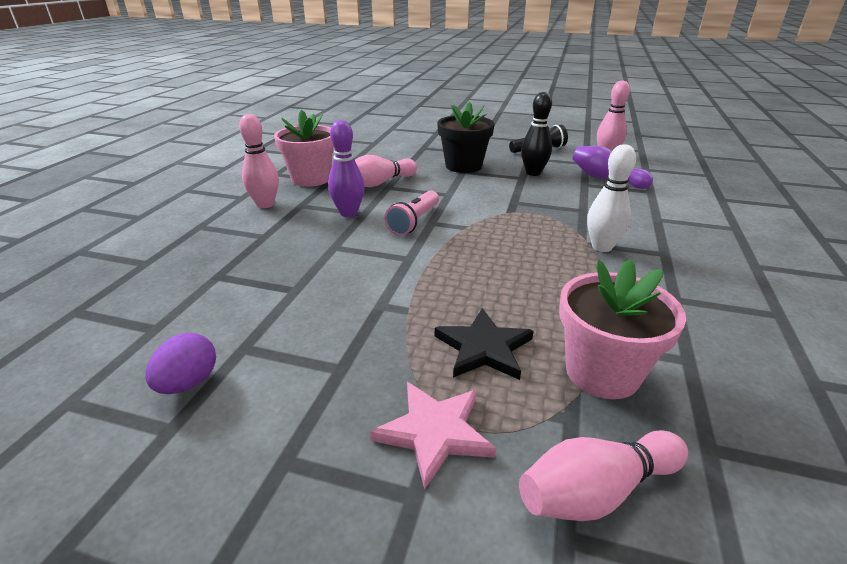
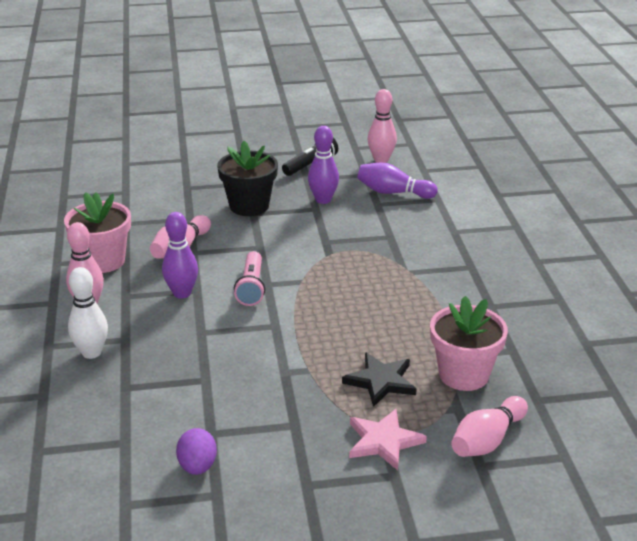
camera: 25 degrees left, 0 degrees up
black bowling pin [521,92,552,176] -> purple bowling pin [308,126,339,204]
white bowling pin [587,144,636,252] -> white bowling pin moved to [68,267,108,359]

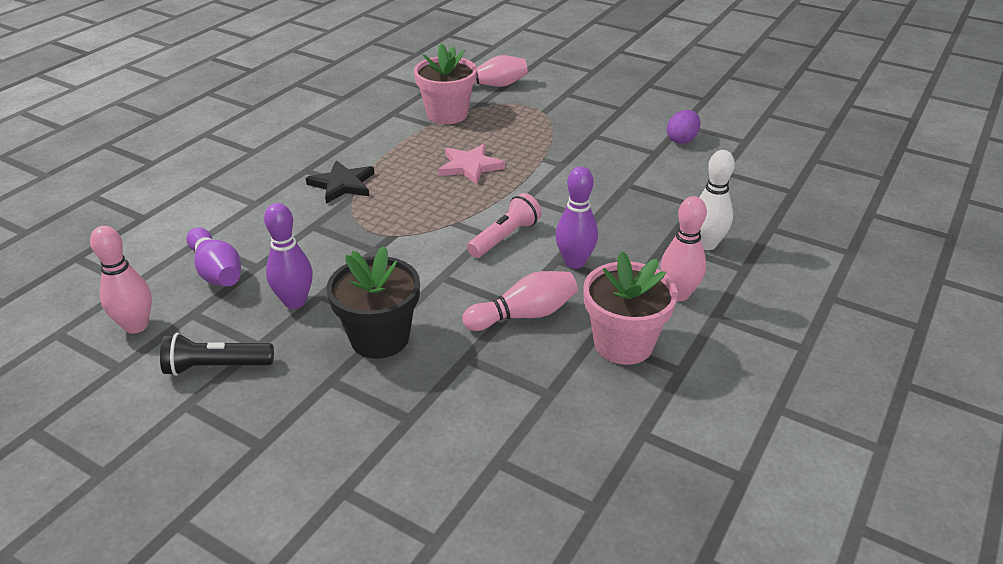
camera: 140 degrees left, 5 degrees up
black star [342,353,417,407] -> black star moved to [306,160,375,204]
pink star [349,409,427,470] -> pink star moved to [438,144,505,185]

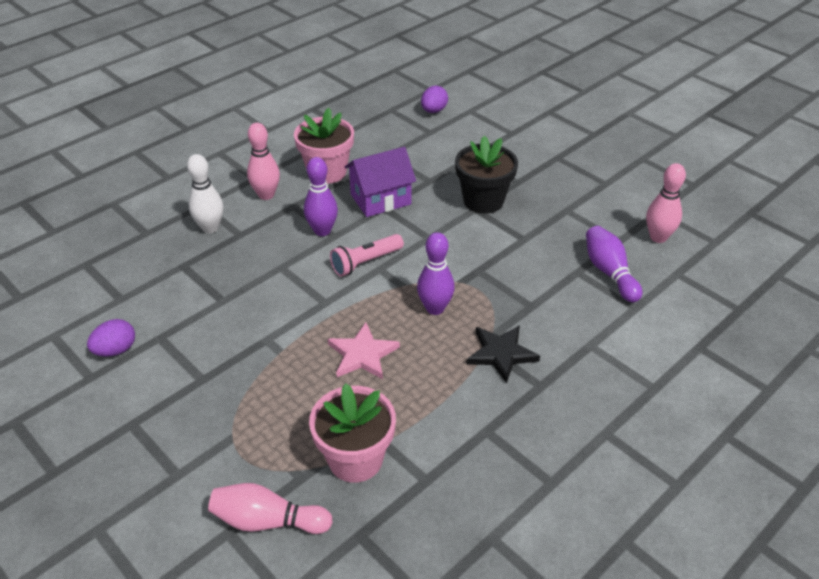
camera: 165 degrees left, 5 degrees up
black flashlight [160,333,274,376] -> none
purple bowling pin [264,203,313,309] -> purple bowling pin moved to [417,232,455,315]
pink bowling pin [462,271,578,331] -> purple house [345,147,416,217]
none -> purple egg [421,86,448,113]

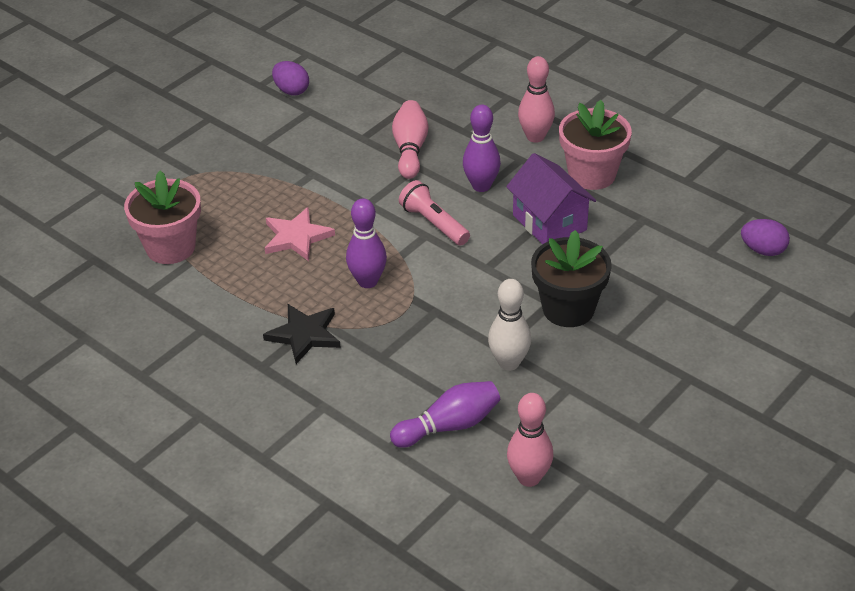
camera: 85 degrees right, 0 degrees up
white bowling pin [187,154,223,233] -> white bowling pin moved to [488,279,531,371]
pink bowling pin [208,483,333,534] -> pink bowling pin moved to [392,100,428,179]

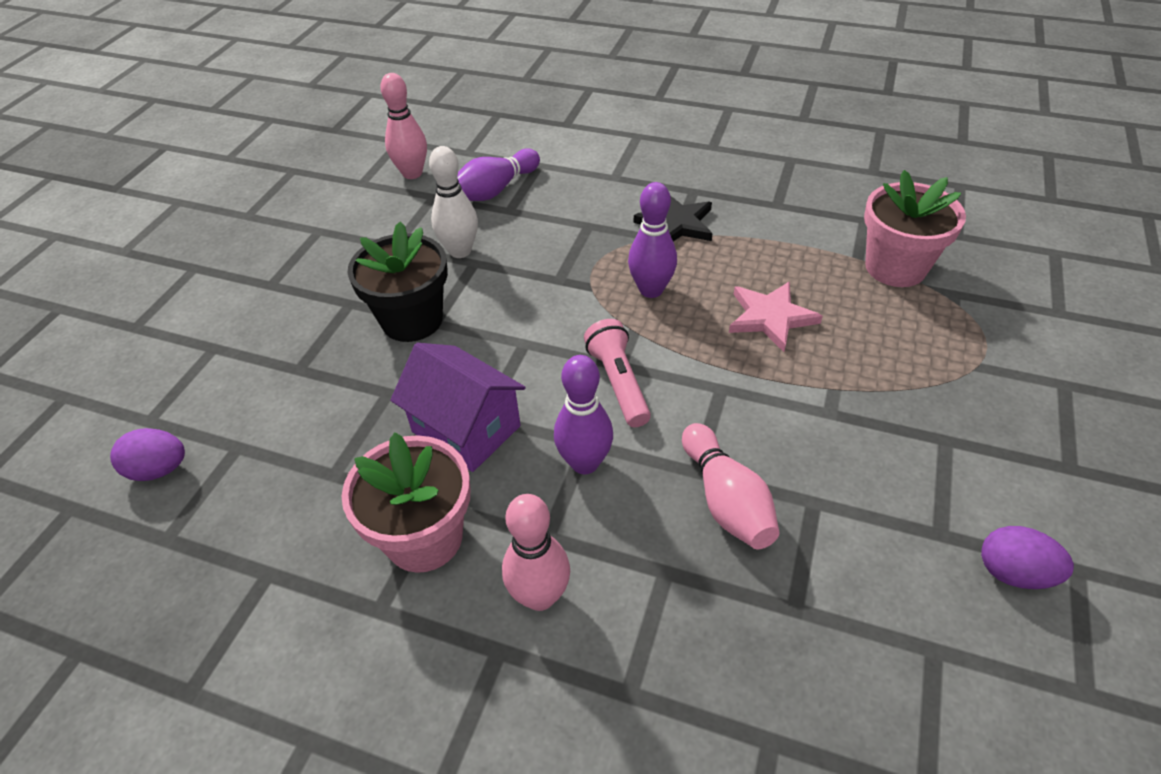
camera: 160 degrees right, 5 degrees up
pink flashlight [399,180,470,246] -> pink flashlight turned 135 degrees counterclockwise [584,319,651,427]

